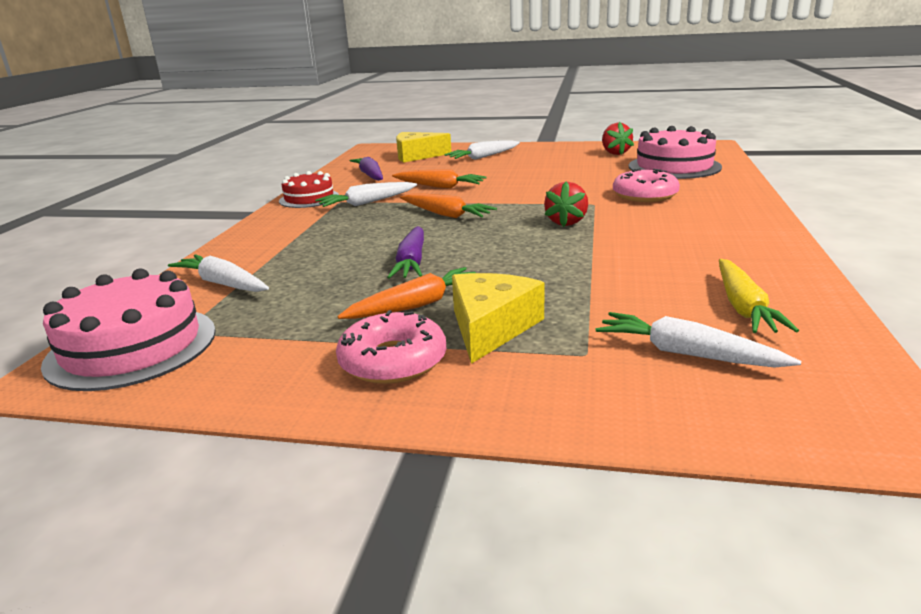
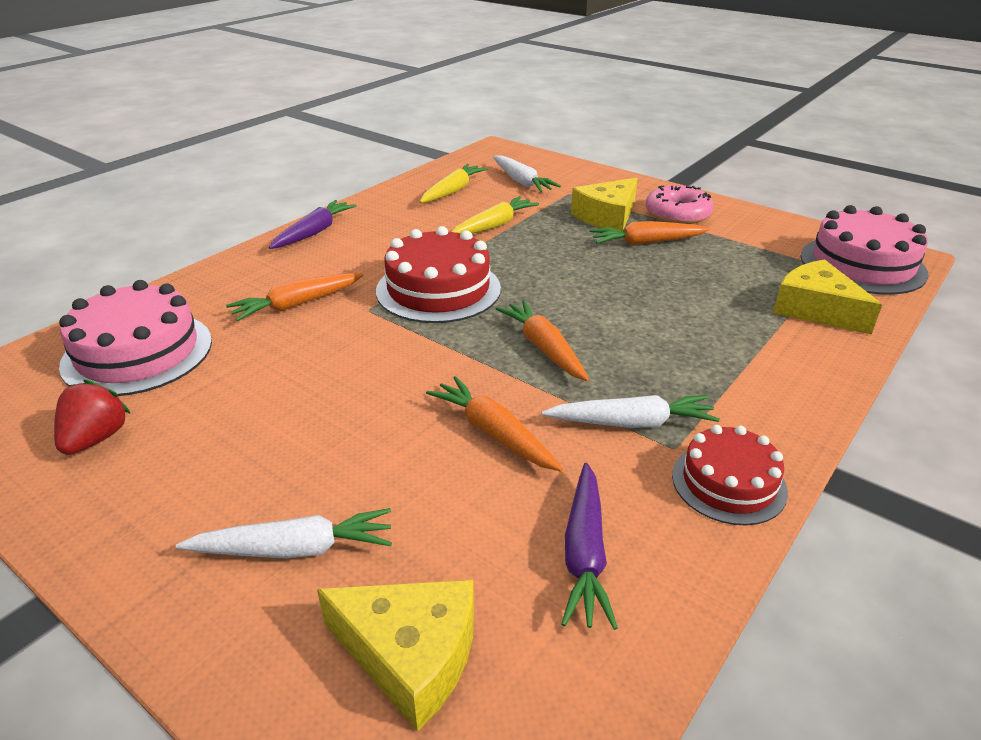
camera: 155 degrees left, 10 degrees up
white carrot [168,254,269,292] -> yellow cheese [773,260,882,335]
purple carrot [387,226,424,279] -> purple carrot moved to [269,200,357,249]
red strawberry [544,181,588,227] -> red cake [376,226,501,323]
pink donut [613,168,680,202] -> orange carrot [226,273,363,321]
none -> yellow carrot [451,196,539,234]

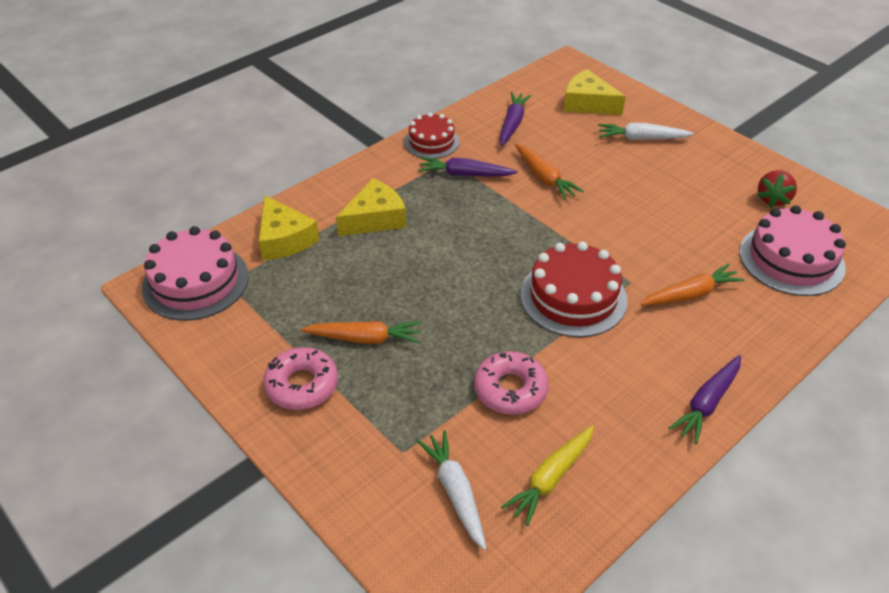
camera: 170 degrees left, 10 degrees up
yellow carrot [451,196,539,234] -> pink donut [474,351,549,415]
orange carrot [496,300,589,382] -> none
white carrot [541,395,720,428] -> purple carrot [418,157,518,177]
yellow cheese [571,178,638,231] -> yellow cheese moved to [336,178,407,236]

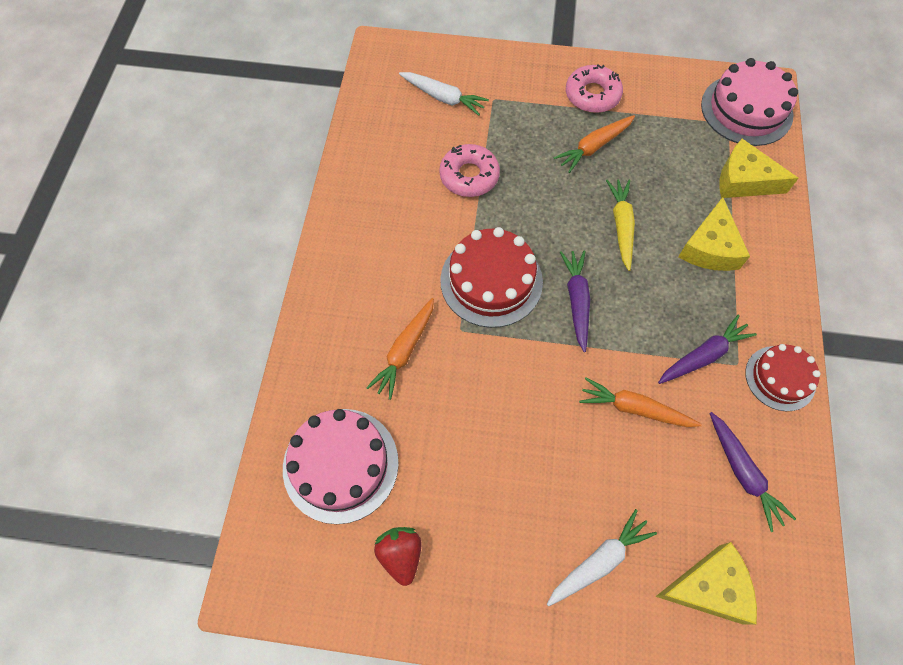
camera: 140 degrees right, 20 degrees up
yellow carrot [501,425,594,526] -> yellow carrot moved to [606,179,635,271]
purple carrot [669,355,741,444] -> purple carrot moved to [560,250,590,352]

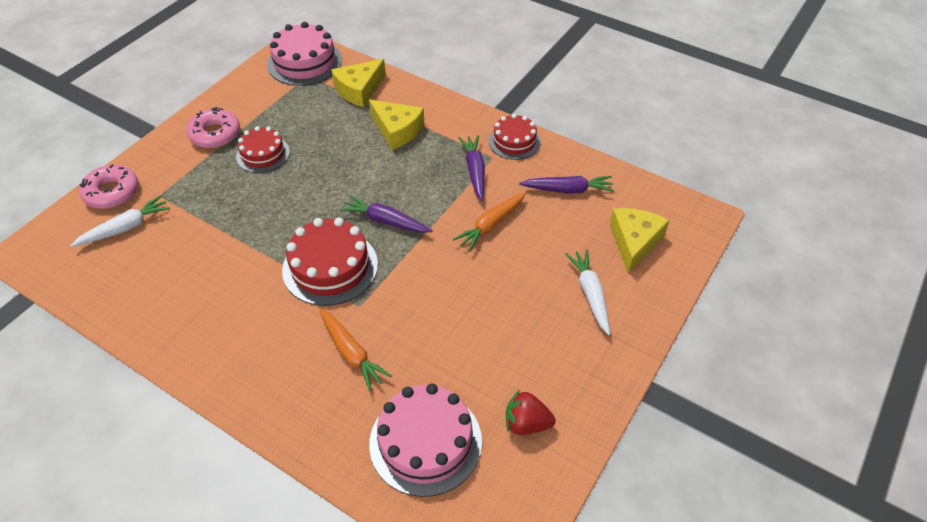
camera: 65 degrees left, 15 degrees down
pink donut [439,144,500,197] -> pink donut moved to [79,164,138,209]
orange carrot [554,115,635,173] -> red cake [236,126,290,173]
yellow carrot [606,179,635,271] -> none

